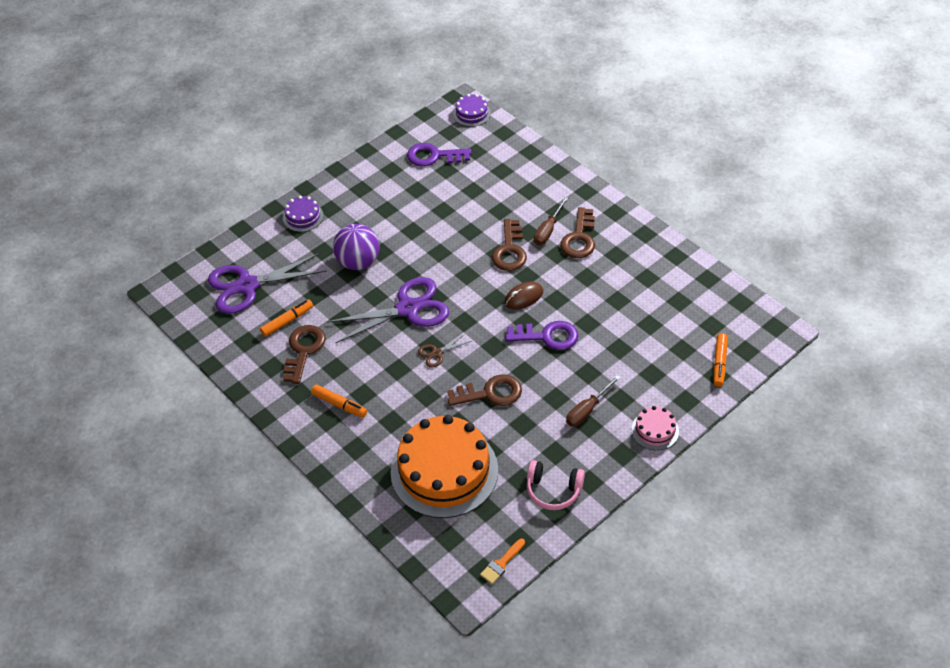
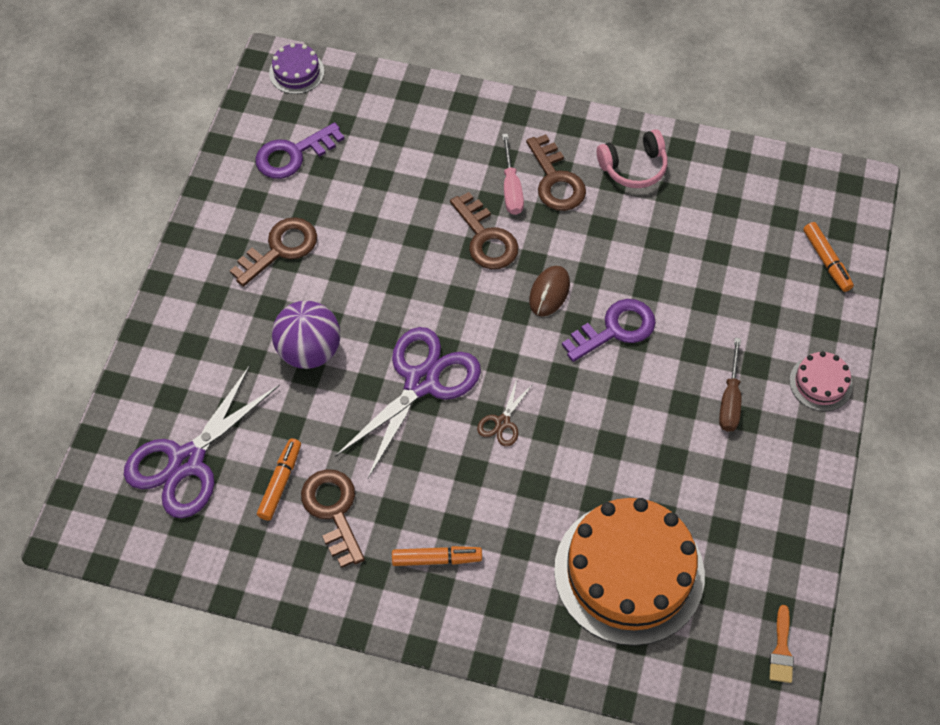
camera: 35 degrees left, 10 degrees up
purple cake [283,196,323,232] -> none
brown key [447,374,522,406] -> brown key moved to [230,217,317,287]
pink headphones [527,460,585,510] -> pink headphones moved to [597,129,668,188]
brown screwdriver [534,197,568,245] -> pink screwdriver [502,134,524,215]

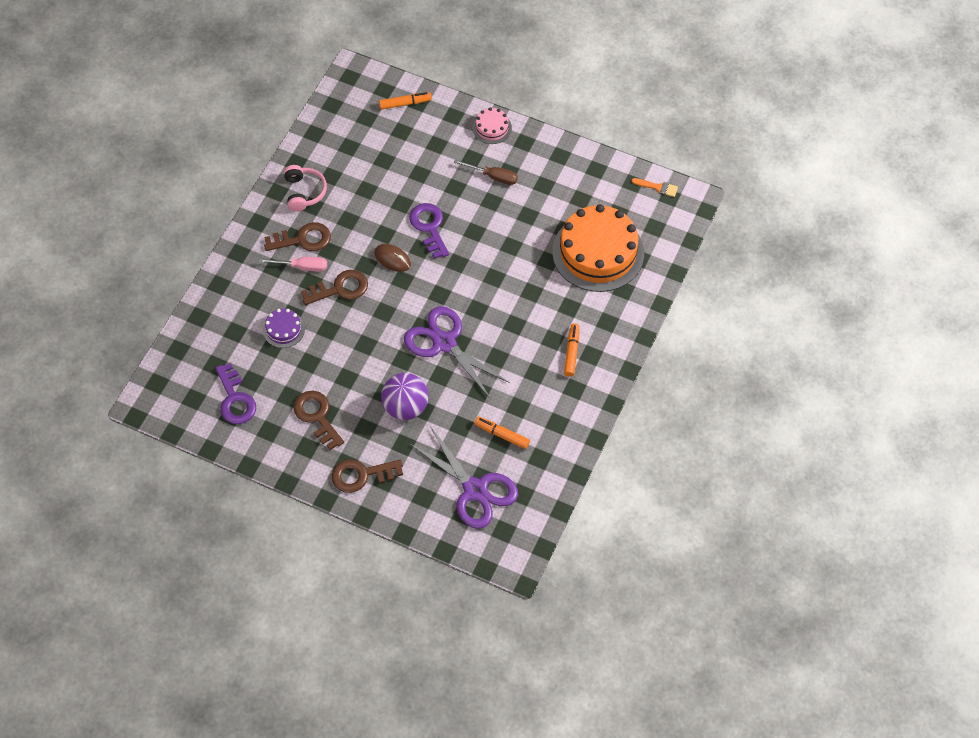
camera: 80 degrees left, 0 degrees up
purple cake [269,43,324,94] -> purple cake moved to [263,308,305,348]
brown key [301,469,365,568] -> brown key moved to [332,459,403,493]
brown scissors [477,379,533,446] -> none

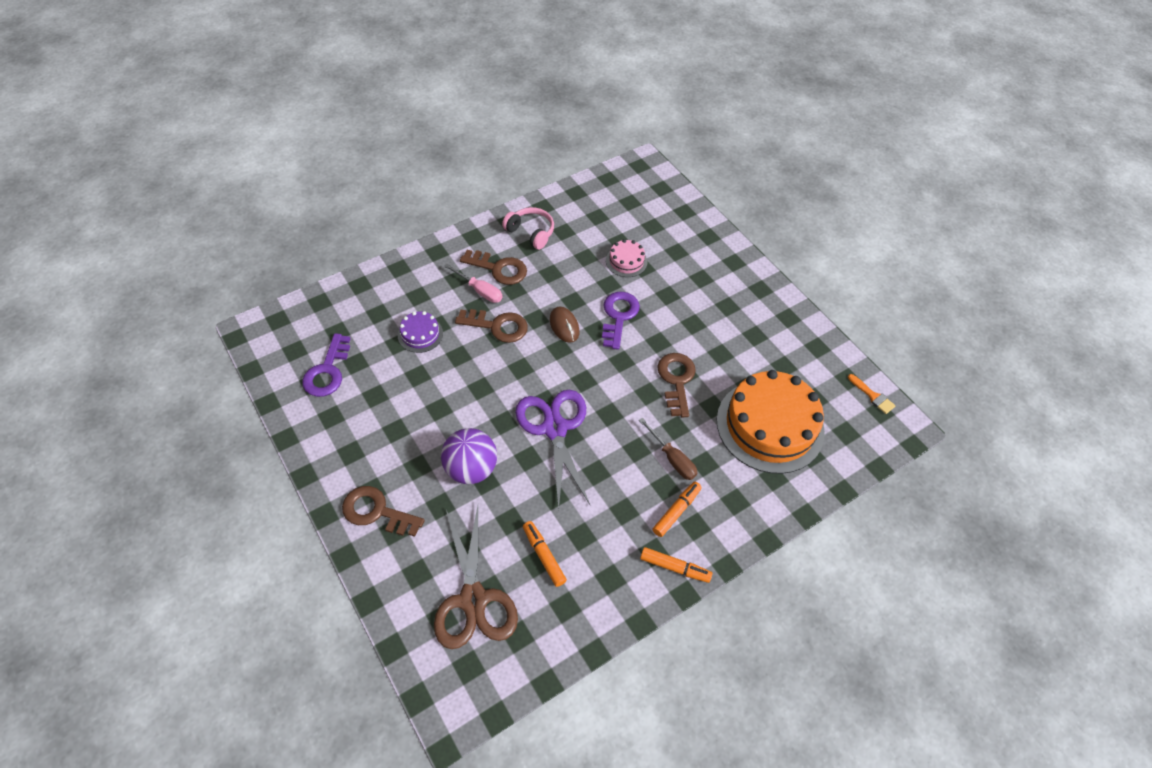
camera: 30 degrees right, 5 degrees down
pink headphones [284,165,327,212] -> pink headphones turned 75 degrees counterclockwise [502,207,554,250]
brown key [293,391,344,450] -> brown key moved to [657,353,696,417]
orange marker [379,92,432,110] -> orange marker moved to [640,547,712,583]
purple scissors [410,426,518,529] -> brown scissors [434,506,518,649]
brown screwdriver [454,159,518,185] -> brown screwdriver moved to [639,418,697,480]
pink cake [473,107,512,144] -> pink cake moved to [606,239,647,277]

